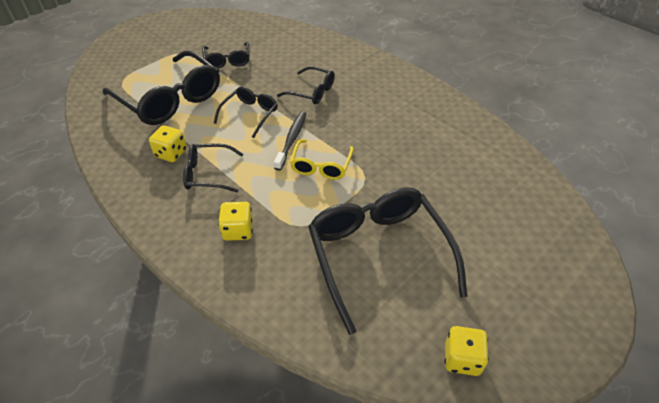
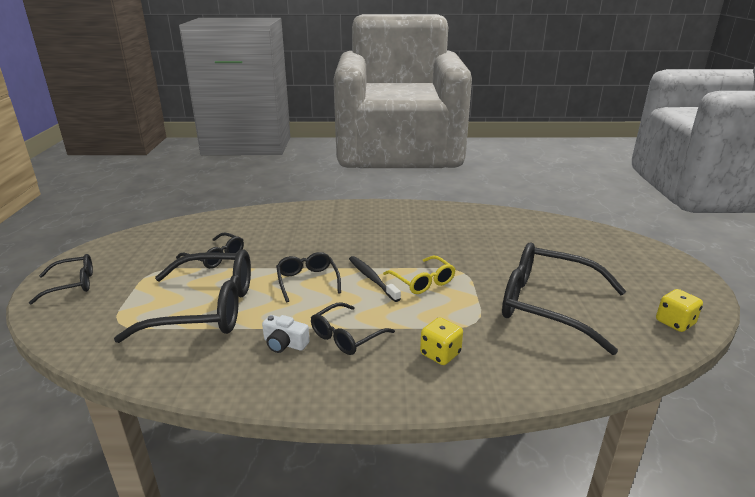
camera: 45 degrees left, 20 degrees down
yellow dice [149,125,187,162] -> white camera [262,315,310,353]
black glasses [277,66,335,105] -> black glasses moved to [29,254,93,304]

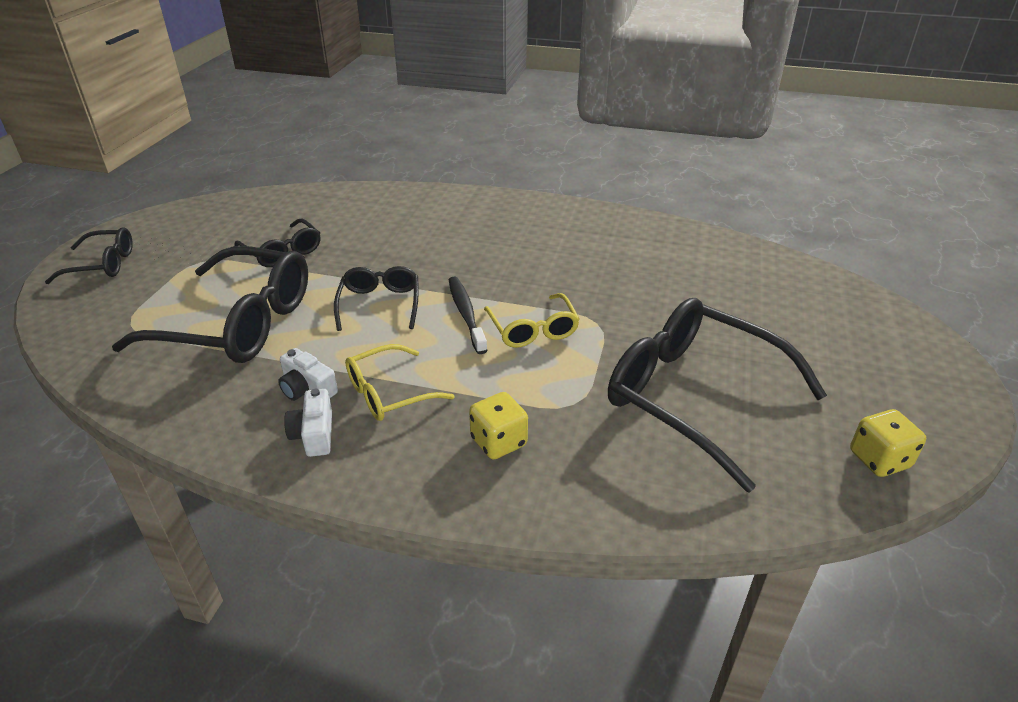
camera: 15 degrees right, 10 degrees up
black glasses [311,302,395,355] -> yellow glasses [345,344,455,421]
none -> white camera [284,389,332,457]

